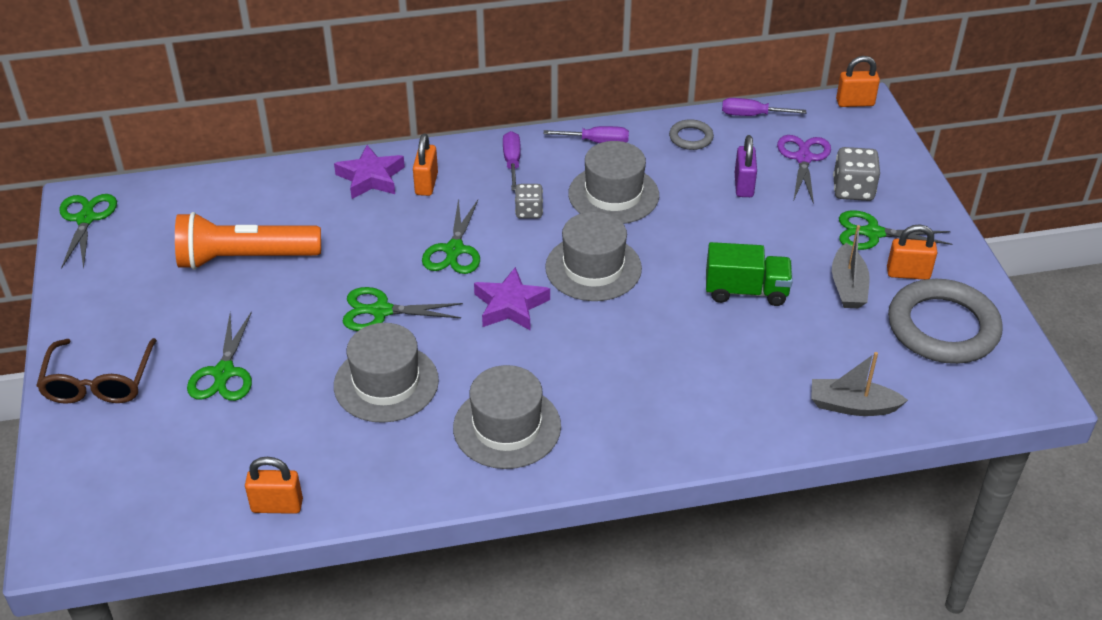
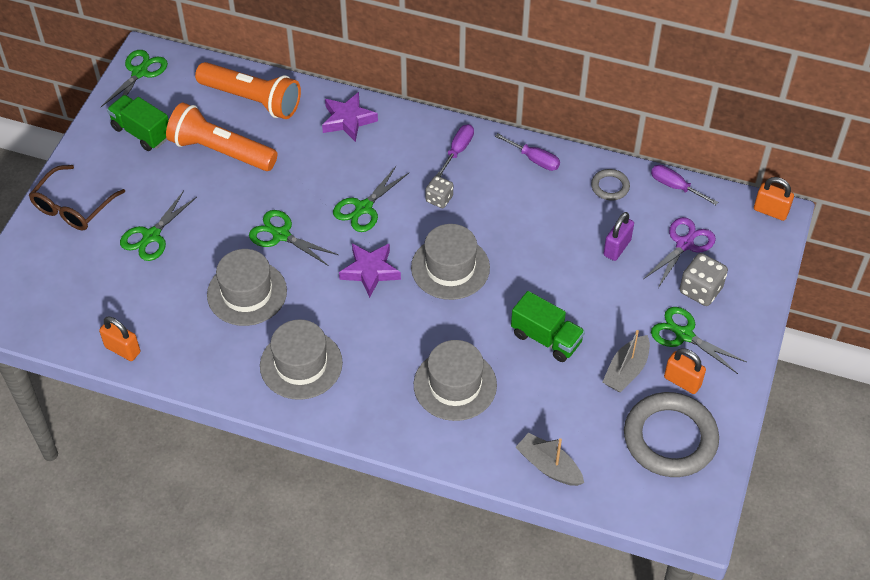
camera: 30 degrees right, 10 degrees up
orange padlock [413,133,438,196] -> none
grey hat [568,141,659,224] -> grey hat moved to [414,340,497,421]
none -> green truck [107,95,169,151]
none -> orange flashlight [195,62,301,119]

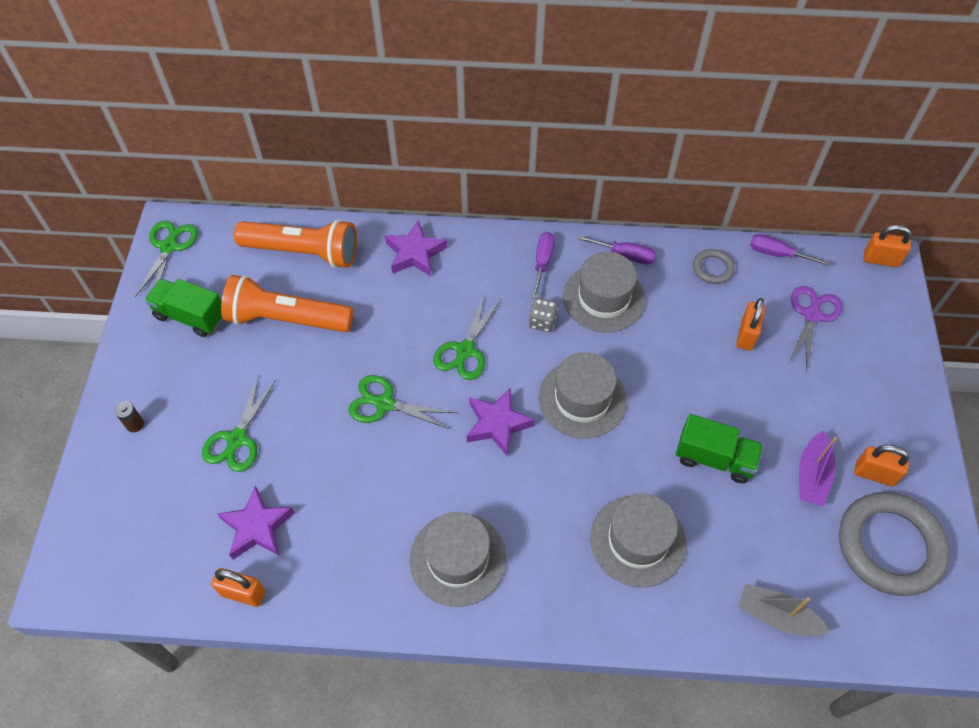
camera: 15 degrees left, 5 degrees up
brown glasses [29,165,125,230] -> brown battery [115,401,144,432]
grey hat [207,249,287,326] -> grey hat moved to [563,252,646,333]
purple padlock [603,212,634,261] -> orange padlock [736,298,766,351]
grey boat [603,330,650,392] -> purple boat [799,431,837,507]
green scissors [651,307,746,374] -> none
grey dice [680,253,728,306] -> none
none -> purple star [218,486,294,559]

